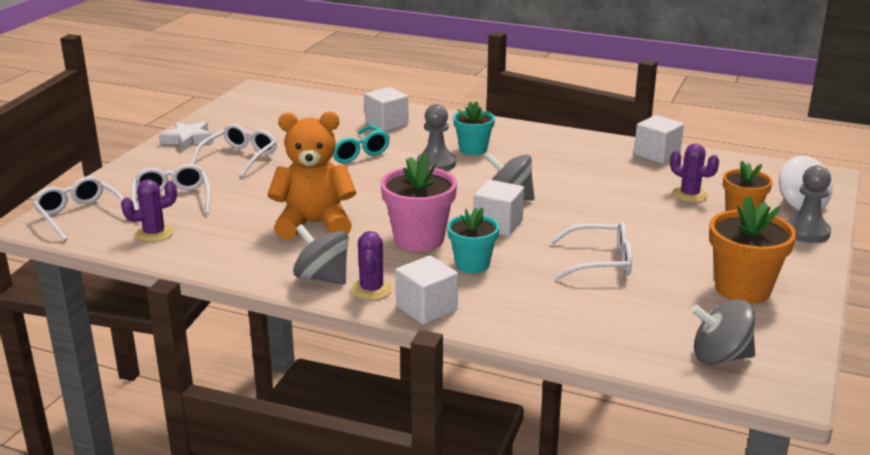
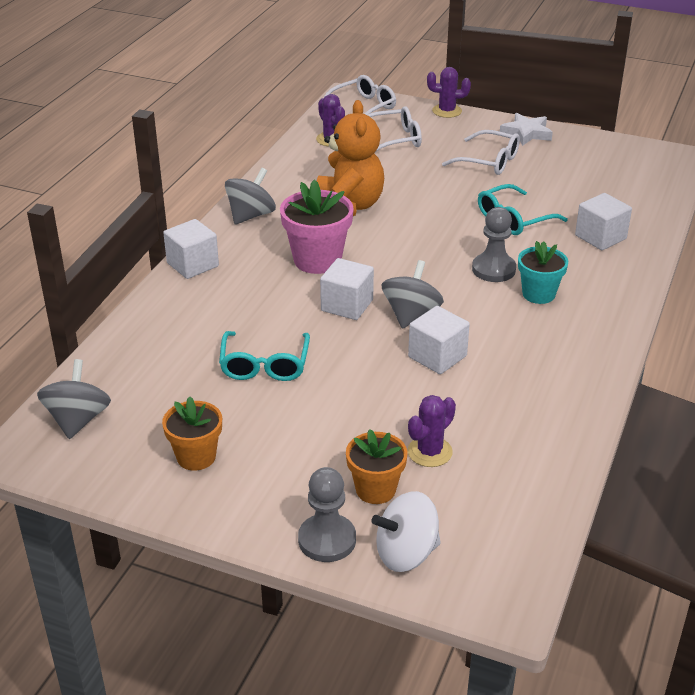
camera: 90 degrees right, 10 degrees up
purple cactus [351,231,393,300] -> purple cactus moved to [427,67,471,118]
turquoise flower pot [447,207,499,273] -> none
white glasses [551,222,632,280] -> turquoise glasses [219,331,310,381]
white cube [634,115,684,164] -> white cube moved to [408,306,470,374]
orange flower pot [709,196,797,304] -> orange flower pot [162,396,222,471], size x0.66

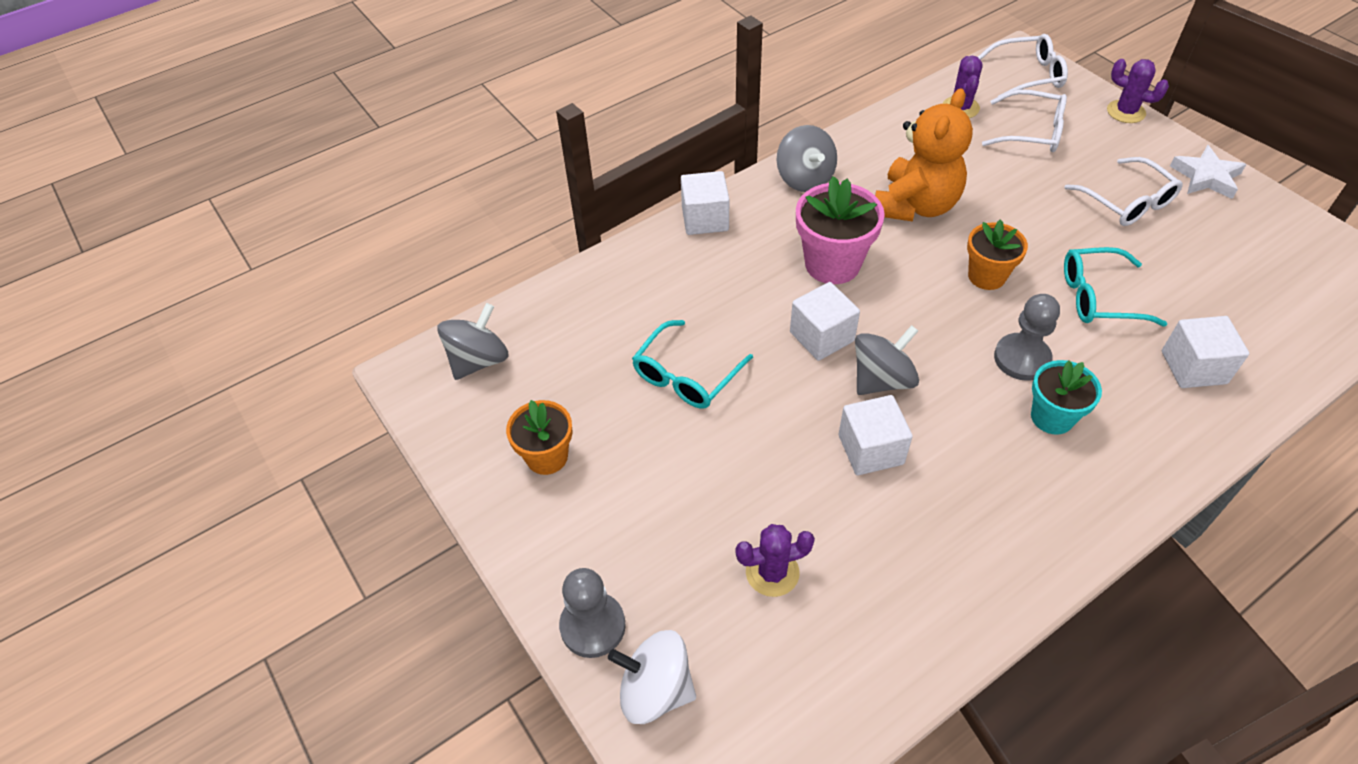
camera: 35 degrees right, 15 degrees up
grey spinning top [225,168,276,225] -> grey spinning top turned 90 degrees clockwise [777,125,837,192]
orange flower pot [346,429,408,504] -> orange flower pot moved to [967,219,1028,290]

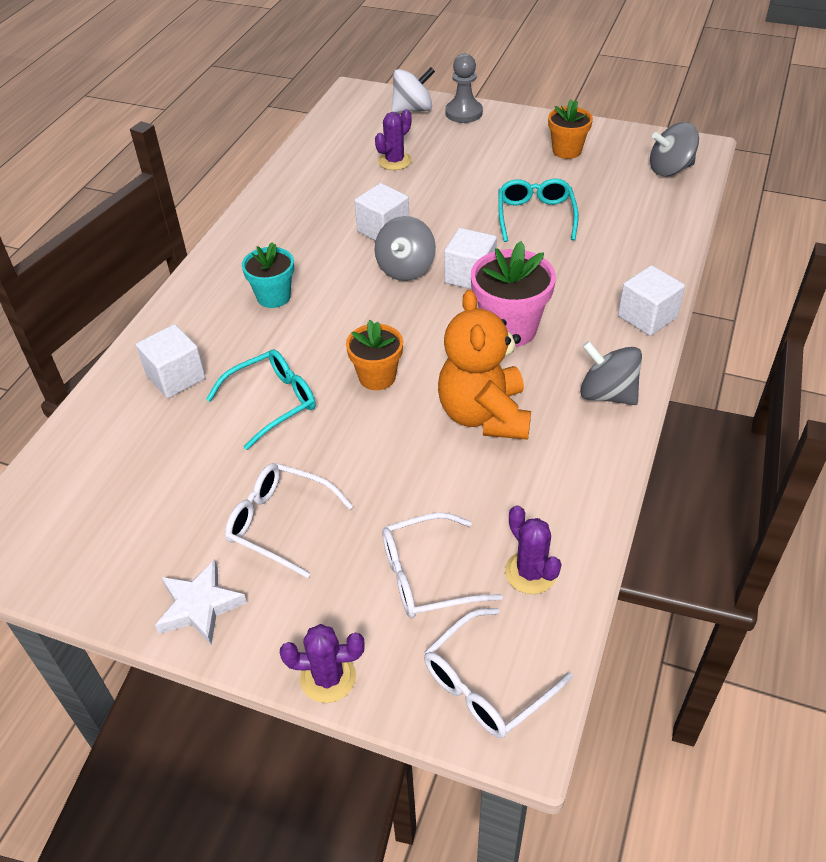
camera: 145 degrees right, 5 degrees down
grey spinning top [437,303,509,380] -> grey spinning top turned 75 degrees clockwise [650,122,699,176]
grey pawn [994,294,1060,381] -> none

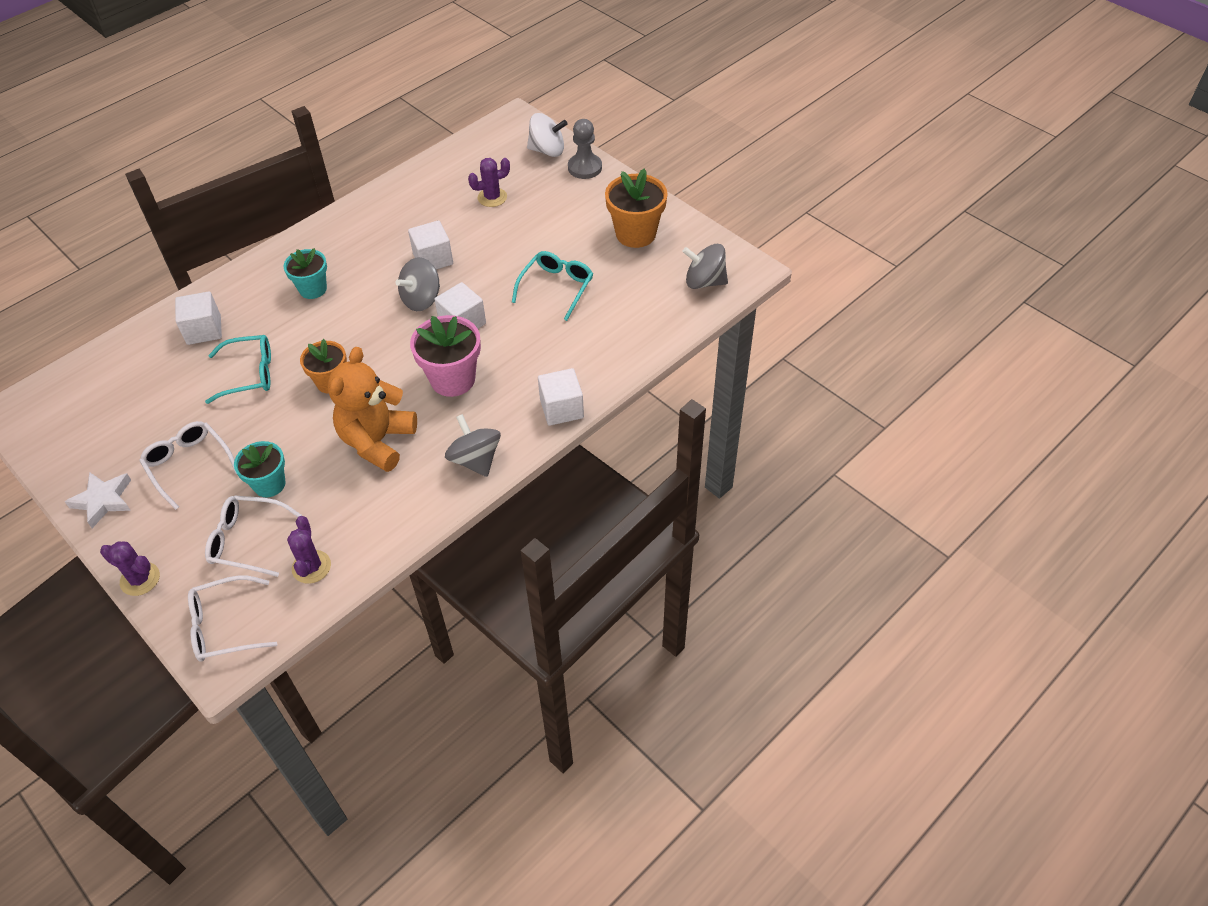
camera: 25 degrees right, 5 degrees up
orange flower pot [548,99,593,159] -> orange flower pot [605,168,668,248], size x1.52
none -> turquoise flower pot [234,441,286,497]

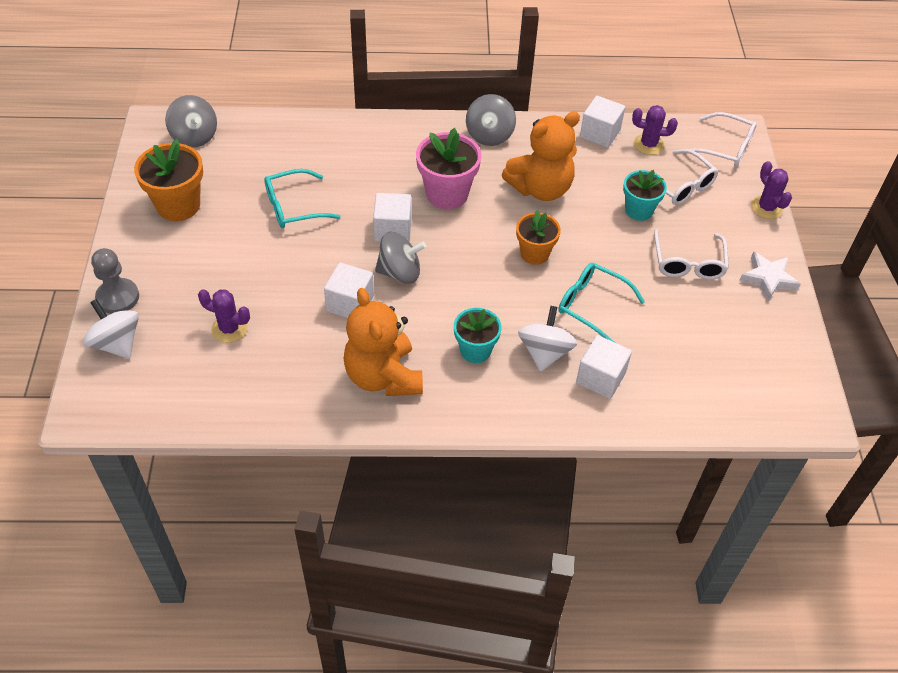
camera: 140 degrees left, 0 degrees up
purple cactus [287,516,331,584] -> purple cactus turned 60 degrees clockwise [632,105,678,155]
white cube [538,368,584,426] -> white cube moved to [580,96,625,148]
none -> orange teddy bear [344,288,423,396]
none -> white spinning top [518,306,577,372]

